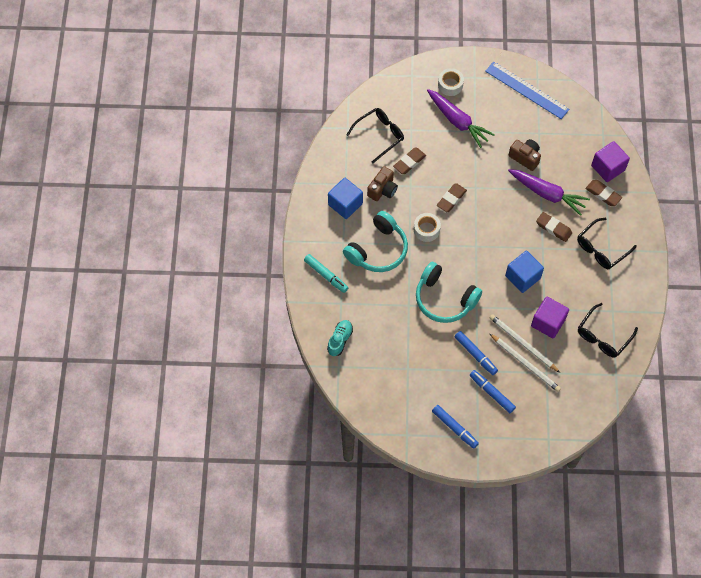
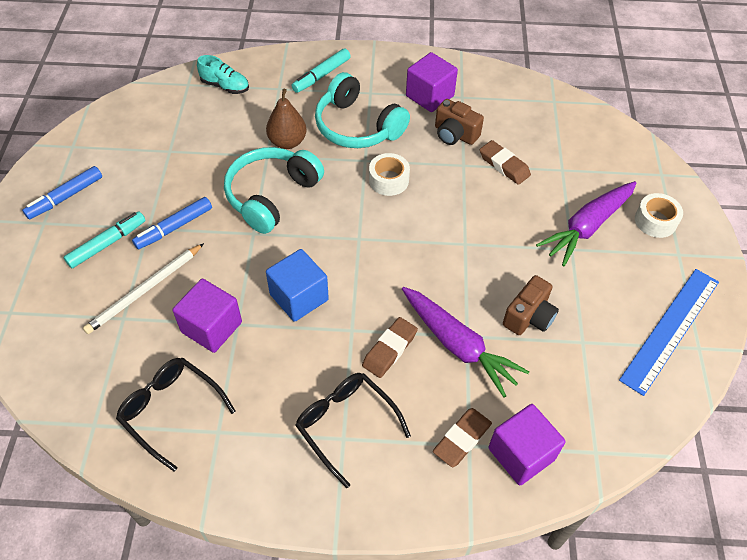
camera: 90 degrees right, 10 degrees down
blue cube [328,178,363,219] -> purple cube [406,52,458,112]
black glasses [346,108,404,163] -> none
brown eraser [437,183,467,212] -> none
blue marker [470,370,516,413] -> turquoise marker [64,211,146,268]
white pencil [489,314,560,373] -> none
purple carrot [508,169,590,216] -> purple carrot turned 75 degrees counterclockwise [402,287,529,398]
none -> brown pear [266,89,307,149]

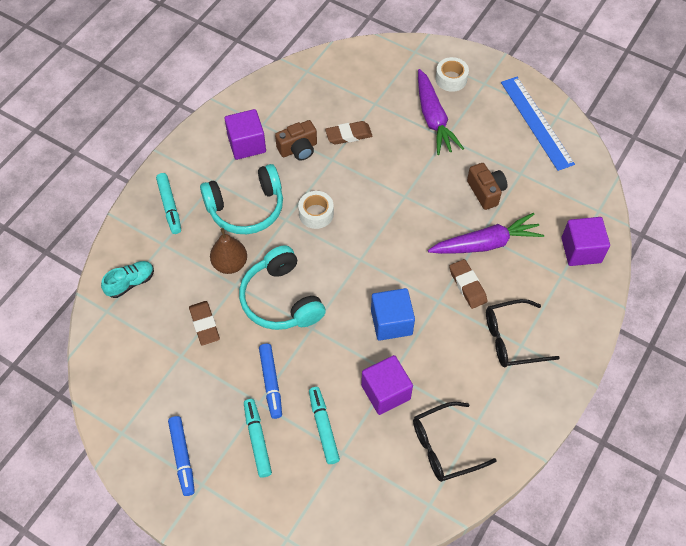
camera: 60 degrees left, 5 degrees up
white pencil [83,243,204,334] -> turquoise marker [309,387,340,464]
brown eraser [433,408,492,467] -> brown eraser moved to [189,301,220,346]

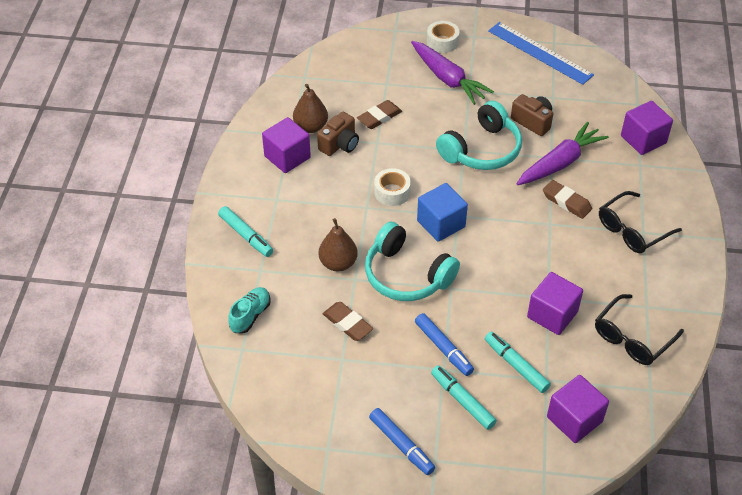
camera: 25 degrees left, 10 degrees down
turquoise headphones [200,164,283,234] -> turquoise headphones moved to [436,101,522,170]
blue cube [371,288,415,341] -> blue cube moved to [417,183,468,242]
none -> brown pear [293,84,328,133]
none -> purple cube [547,375,609,443]

